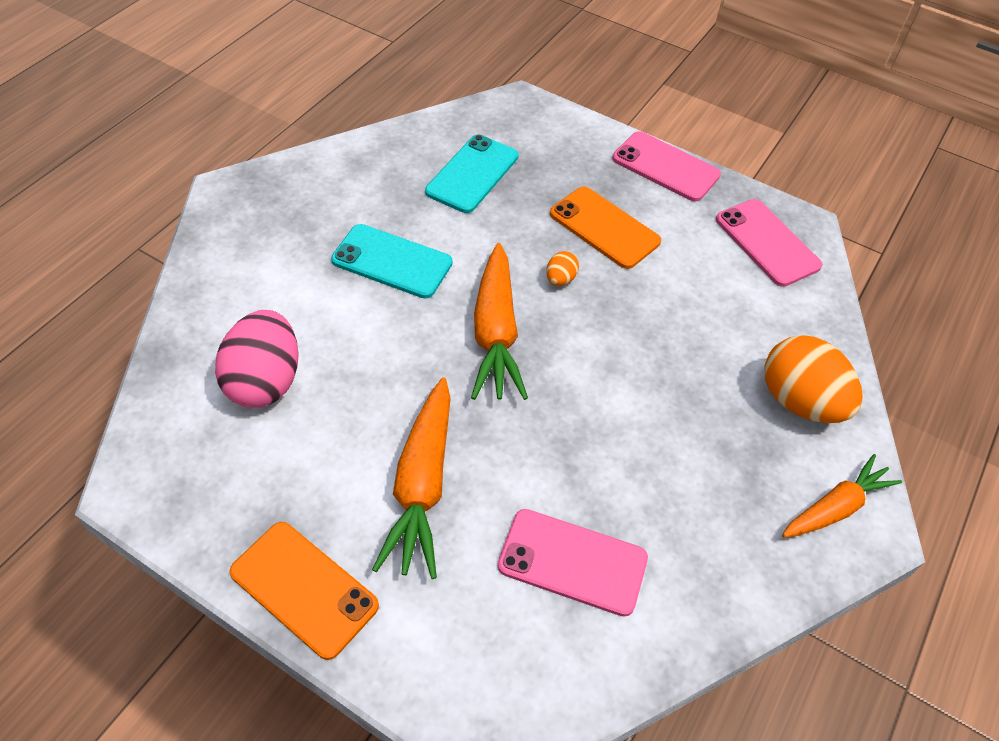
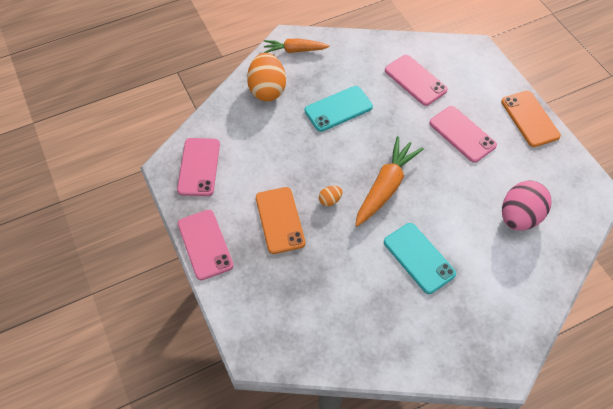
camera: 145 degrees left, 5 degrees up
orange carrot [372,378,451,579] -> pink phone [429,106,497,163]
turquoise phone [425,135,519,213] -> turquoise phone moved to [304,86,373,132]

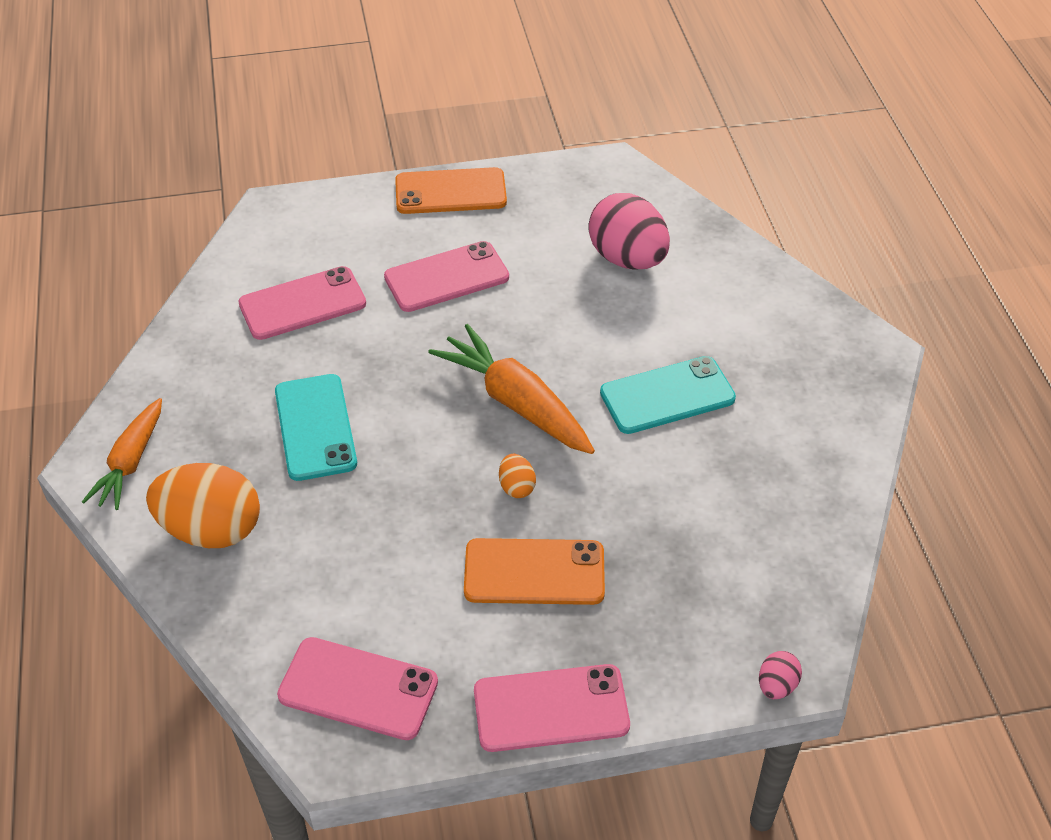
camera: 75 degrees left, 10 degrees down
none -> pink egg [759,651,802,699]

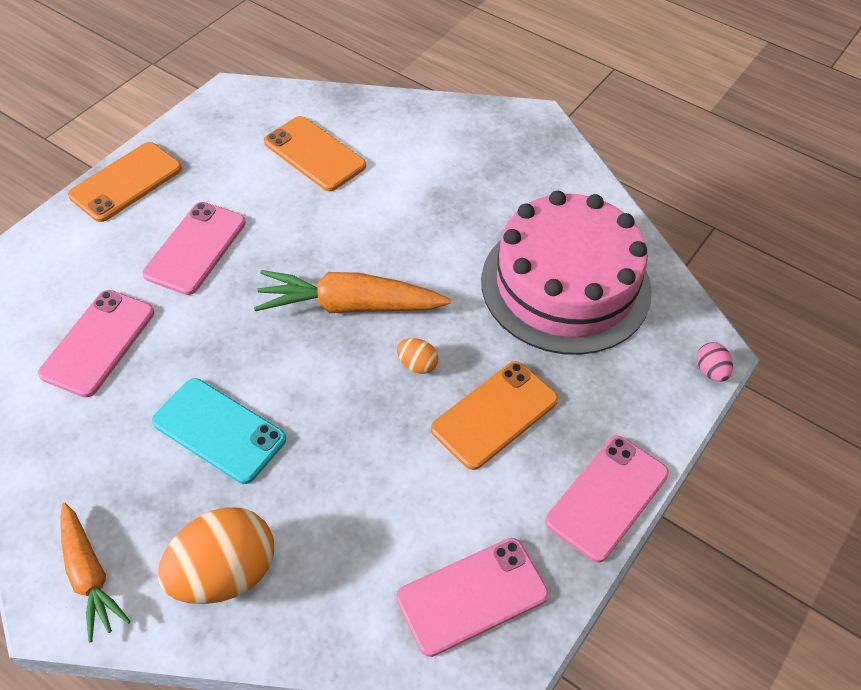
camera: 45 degrees left, 5 degrees up
pink egg [588,193,670,270] -> orange phone [264,116,366,191]
turquoise phone [600,356,736,434] -> none
none -> pink cake [481,191,652,355]

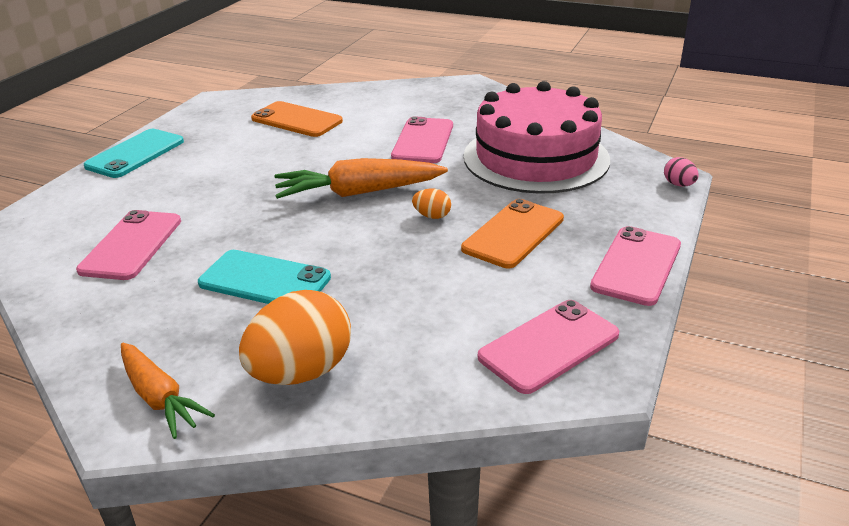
camera: 10 degrees left, 20 degrees down
orange phone [68,142,182,222] -> turquoise phone [84,129,184,178]
pink phone [143,202,246,295] -> pink phone moved to [391,117,453,163]

